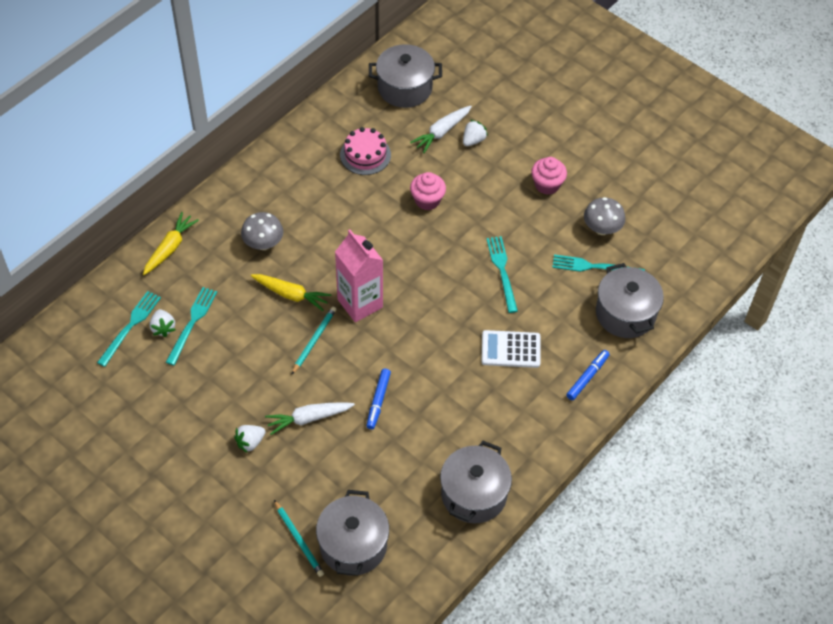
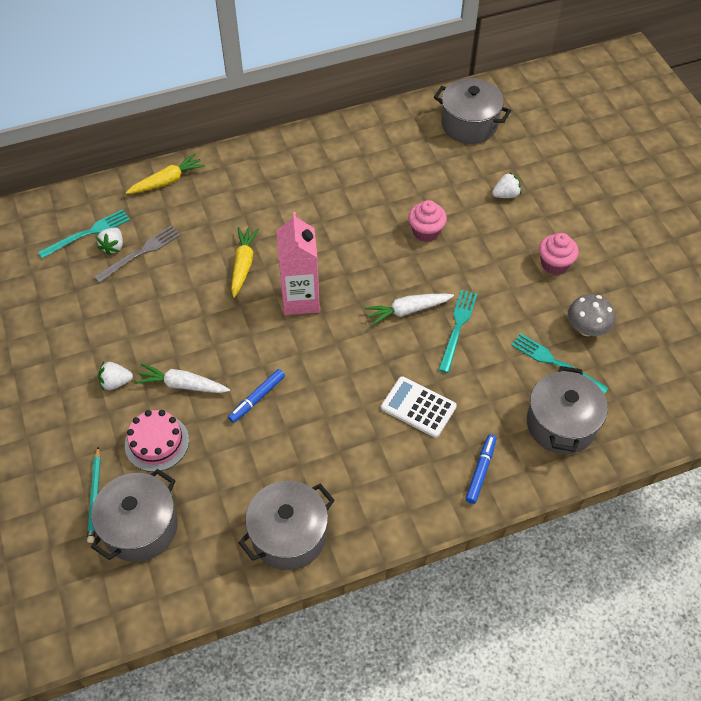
camera: 30 degrees right, 0 degrees up
turquoise fork [166,287,217,365] -> grey fork [94,226,181,283]
grey mushroom [241,212,283,250] -> none
yellow carrot [251,274,332,311] -> yellow carrot turned 135 degrees counterclockwise [231,227,259,298]
turquoise pencil [291,307,336,375] -> none
pink cake [340,127,391,175] -> pink cake moved to [125,410,189,472]
white carrot [410,106,472,153] -> white carrot moved to [364,294,454,326]
blue marker [566,350,610,400] -> blue marker turned 45 degrees counterclockwise [465,434,496,504]

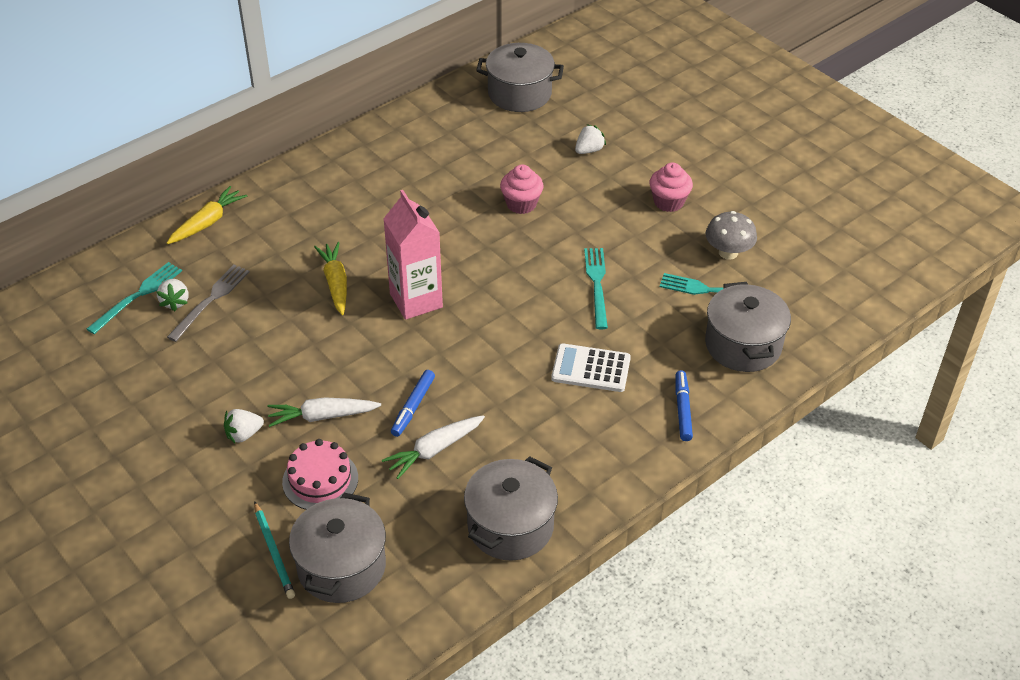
camera: 20 degrees left, 10 degrees down
white carrot [364,294,454,326] -> white carrot moved to [382,415,485,479]

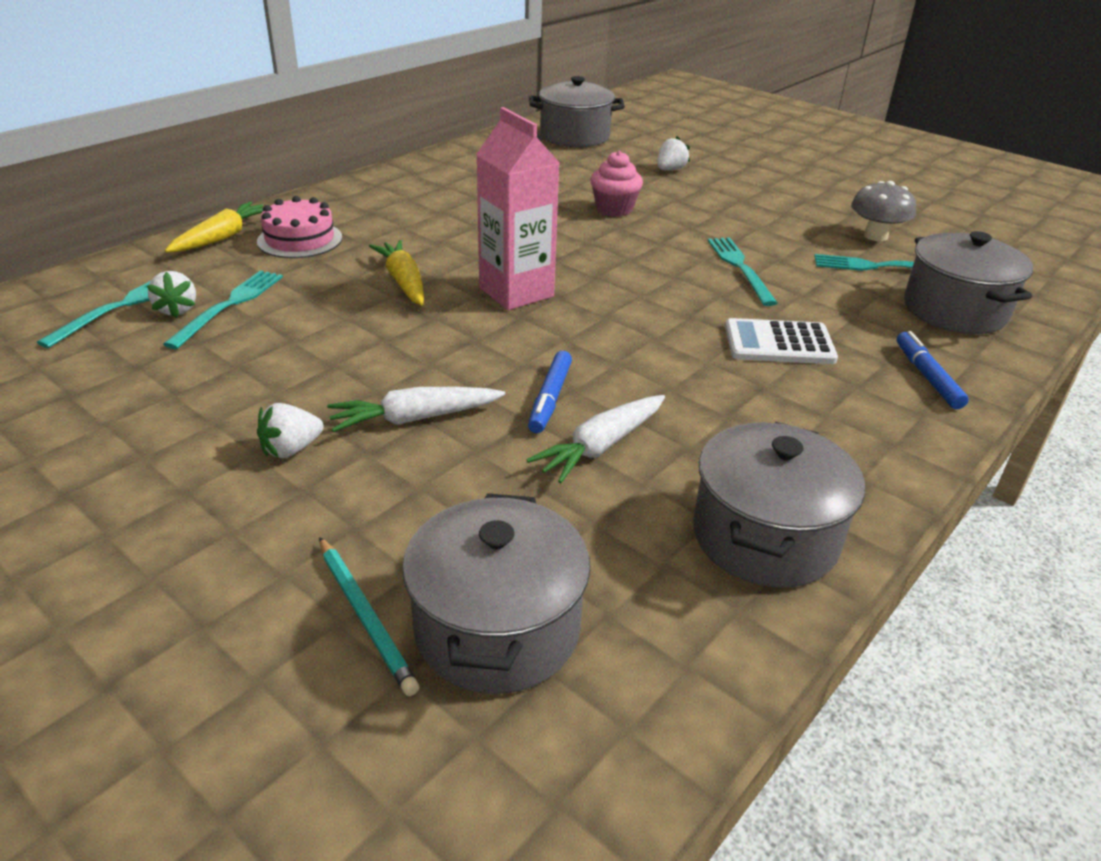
camera: 10 degrees left, 10 degrees down
grey fork [167,265,249,342] -> turquoise fork [163,270,283,349]
pink cake [282,439,358,510] -> pink cake moved to [257,196,342,258]
pink cupcake [649,163,693,212] -> none

